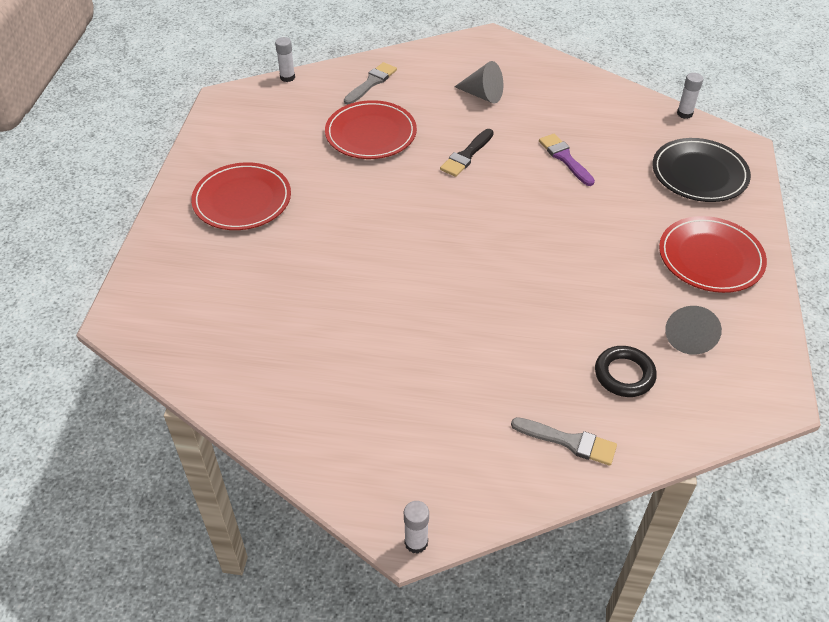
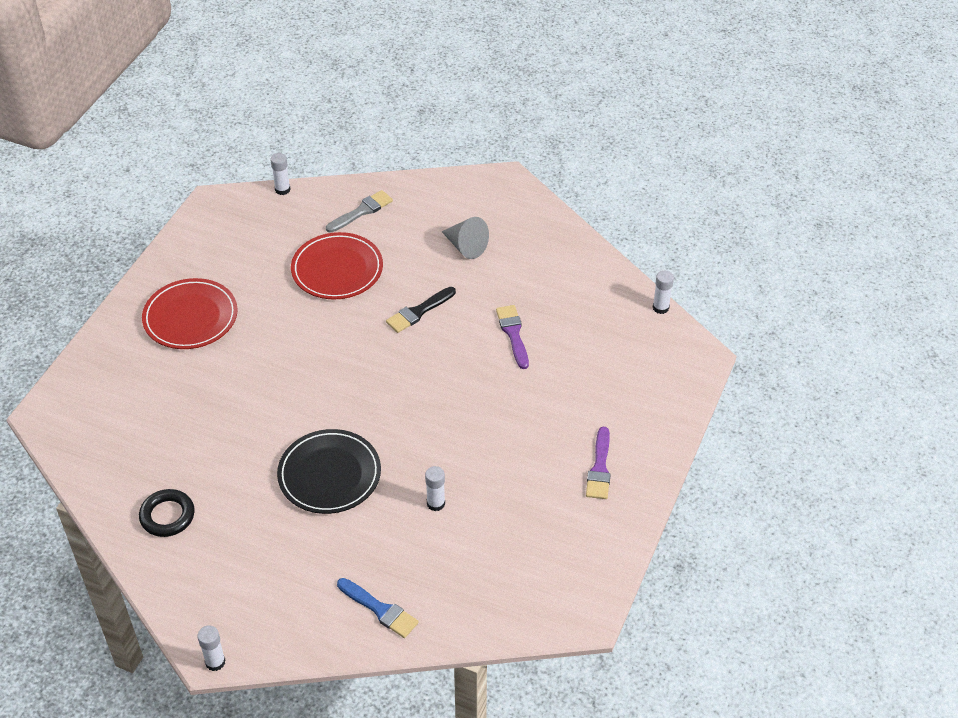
camera: 15 degrees right, 0 degrees up
grey brush [511,417,617,466] -> blue brush [337,578,419,638]
black ring [595,346,657,397] -> black ring moved to [139,489,195,537]
black plate [652,138,751,202] -> black plate moved to [277,429,381,514]
red plate [659,216,767,293] -> purple brush [586,427,611,499]
grey cone [665,306,722,355] -> none
none -> white glue stick [425,466,445,511]

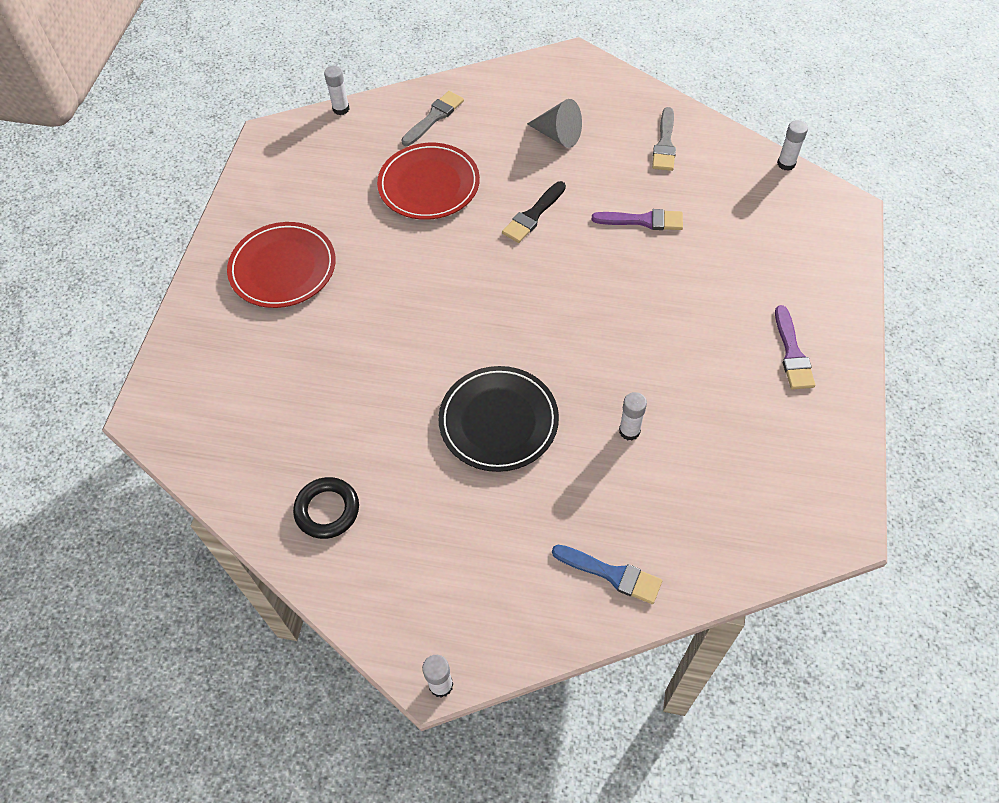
camera: 10 degrees left, 10 degrees up
purple brush [496,305,529,369] -> purple brush turned 120 degrees clockwise [592,209,683,230]
none -> grey brush [652,107,676,171]

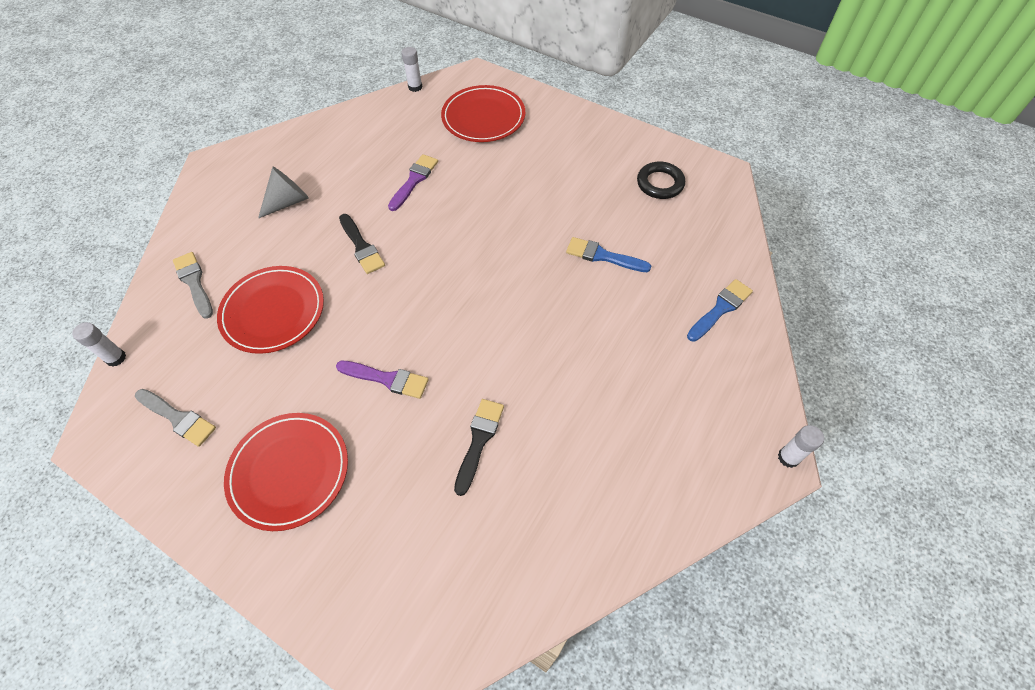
camera: 70 degrees left, 0 degrees up
black ring [293,477,359,539] -> black ring moved to [637,161,685,199]
black plate [438,366,559,472] -> none
white glue stick [619,392,647,440] -> blue brush [566,237,651,272]
grey brush [652,107,676,171] -> grey brush moved to [135,389,216,447]
purple brush [775,305,815,389] -> purple brush moved to [336,361,429,399]
none -> red plate [441,85,525,142]
none -> black brush [454,399,504,496]

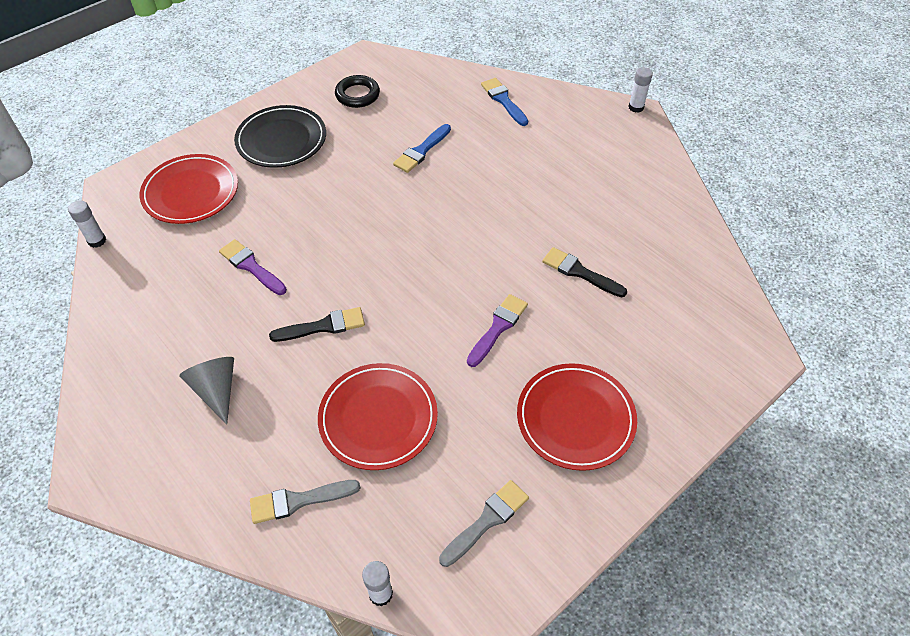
camera: 75 degrees left, 5 degrees down
none -> black plate [234,105,326,168]

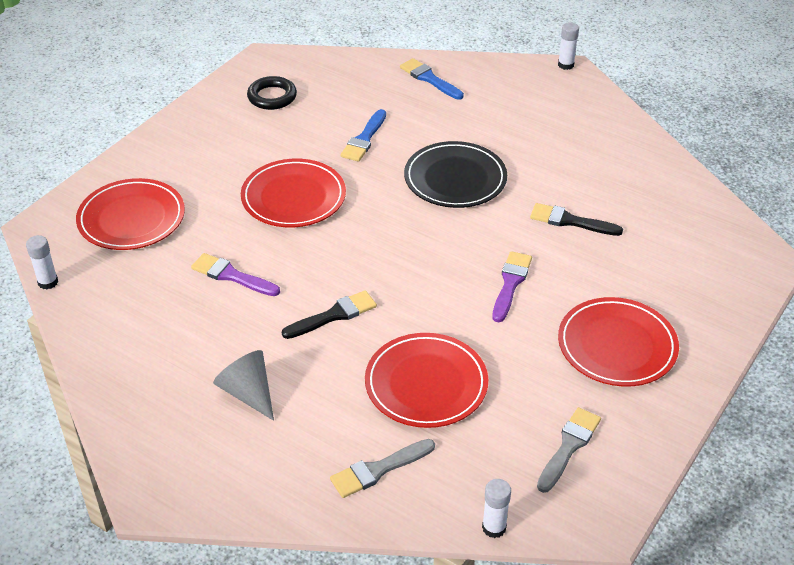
camera: 15 degrees left, 10 degrees down
black plate [234,105,326,168] -> black plate moved to [404,141,507,208]
none -> red plate [241,159,346,227]

